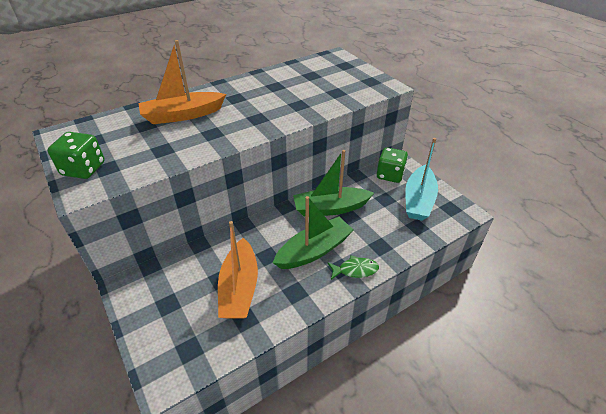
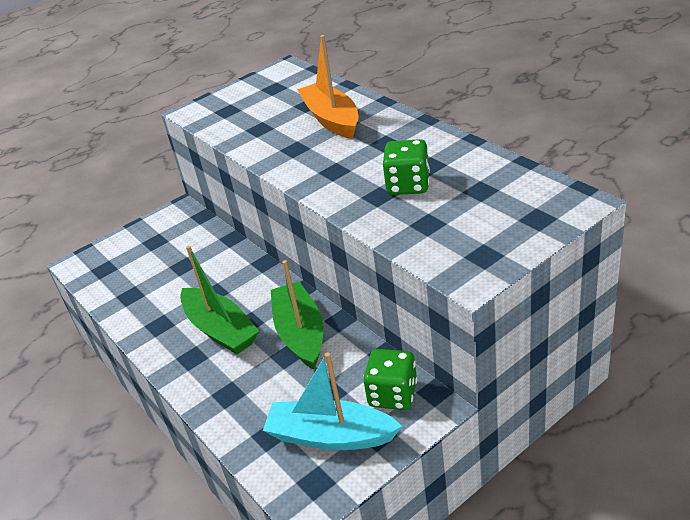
camera: 90 degrees right, 5 degrees down
green dice [47,132,105,179] -> green dice moved to [382,139,430,195]
orange boat [218,221,258,319] -> none
green fish [327,255,379,280] -> none

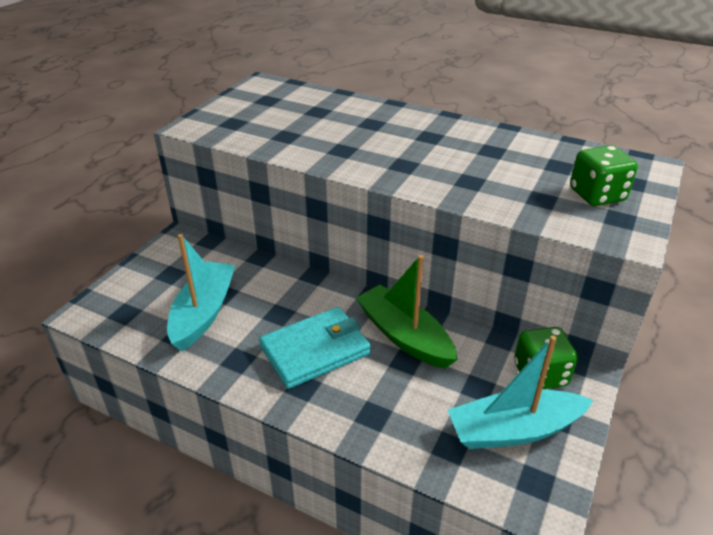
camera: 30 degrees left, 0 degrees up
green boat [180,246,259,354] -> turquoise wallet [259,307,371,389]
orange boat [297,35,358,139] -> none
green dice [382,139,430,195] -> green dice moved to [570,145,638,206]
none -> turquoise boat [167,234,236,351]

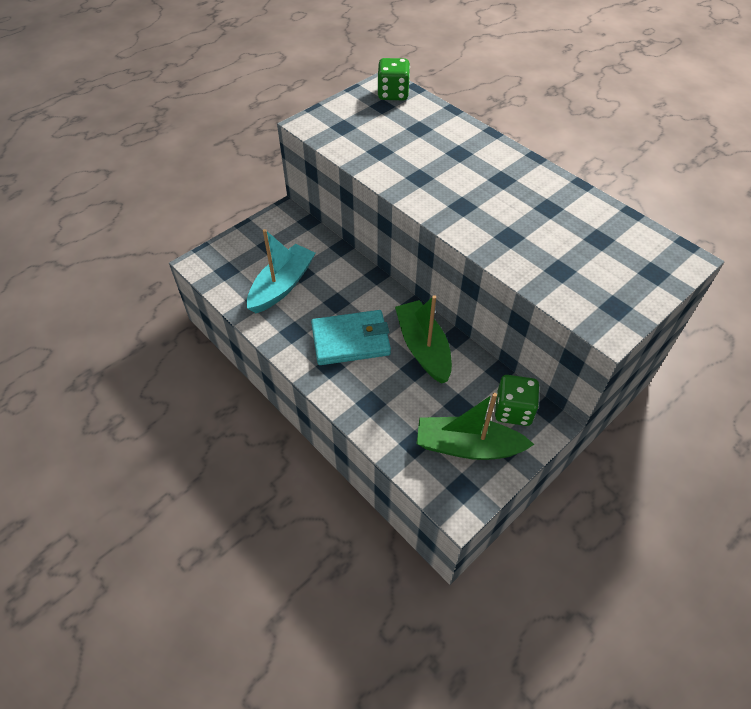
camera: 20 degrees right, 15 degrees up
turquoise boat [448,336,593,449] -> green boat [417,393,535,460]
green dice [570,145,638,206] -> green dice moved to [377,58,410,100]

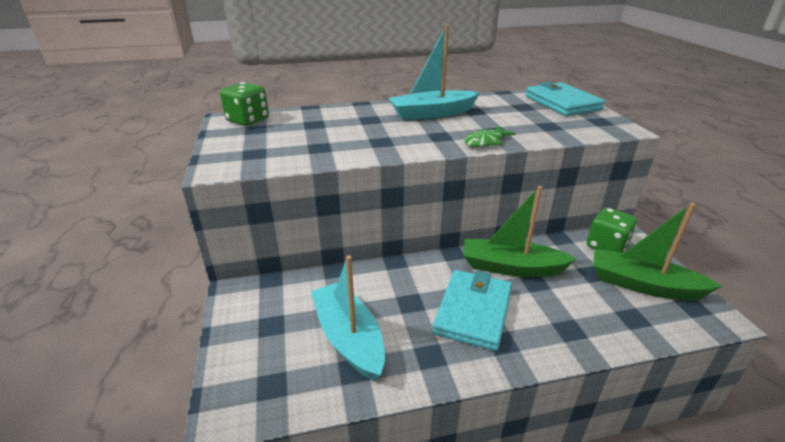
camera: 60 degrees left, 20 degrees down
green boat [417,393,535,460] -> green boat turned 75 degrees clockwise [593,203,722,300]
none -> turquoise boat [388,25,480,120]
none -> green fish [464,126,516,147]
none -> turquoise wallet [526,82,605,116]

